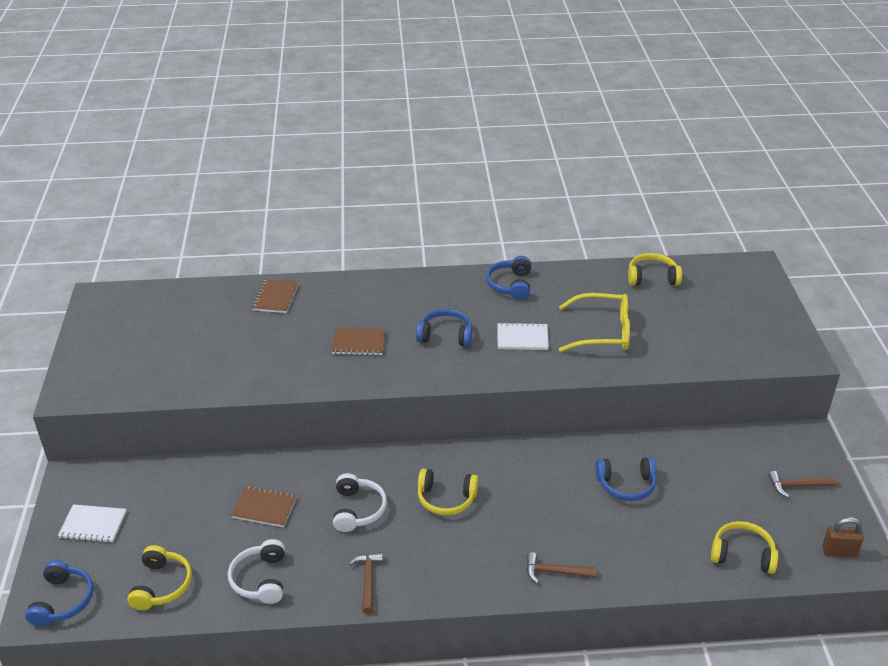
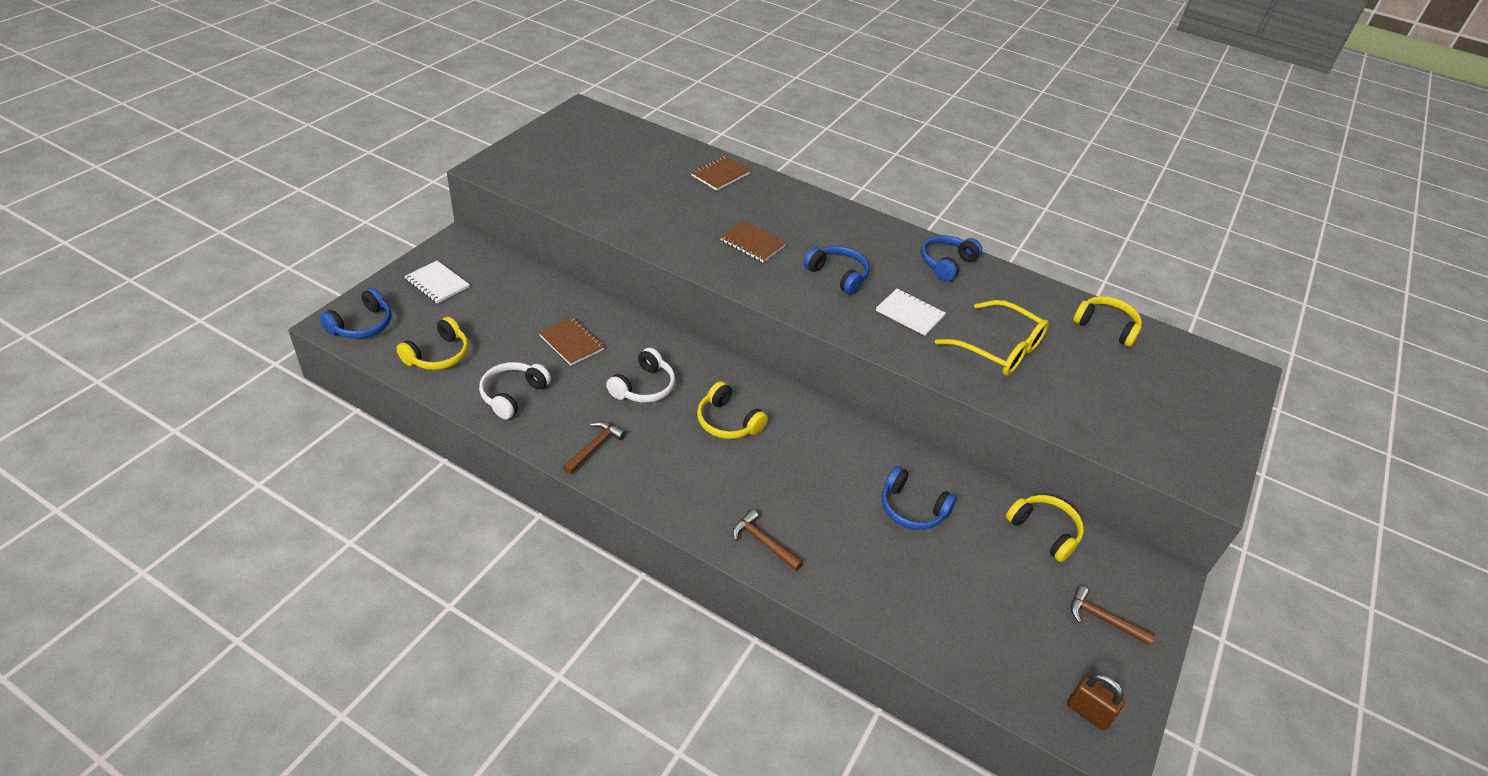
camera: 30 degrees right, 5 degrees up
yellow headphones [711,521,778,574] -> yellow headphones moved to [1006,495,1084,562]

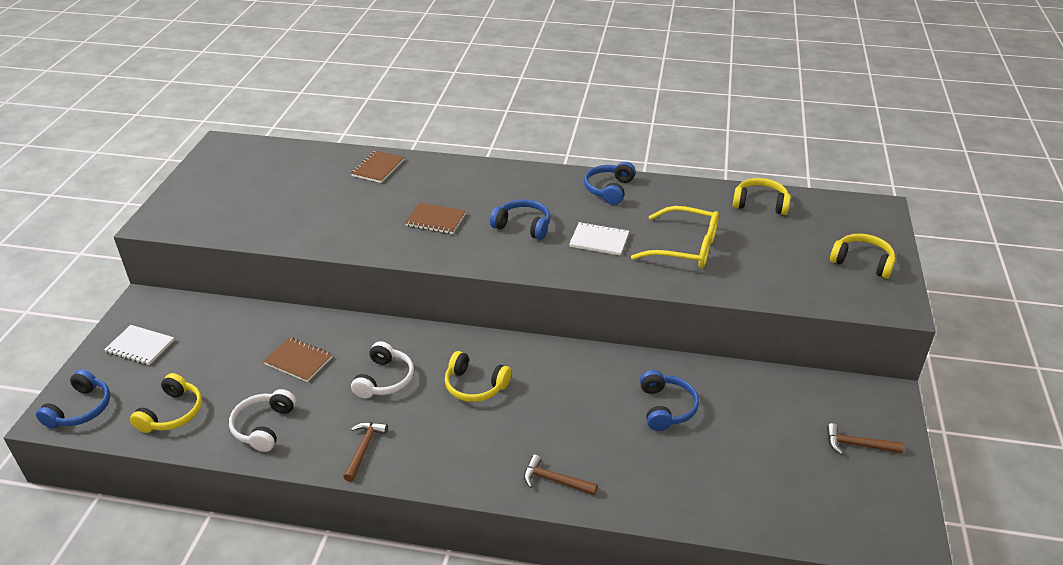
camera: 15 degrees left, 5 degrees down
blue headphones [881,466,957,530] -> blue headphones turned 105 degrees counterclockwise [640,370,699,431]
yellow headphones [1006,495,1084,562] -> yellow headphones moved to [830,234,896,279]
brown padlock [1067,674,1124,730] -> none

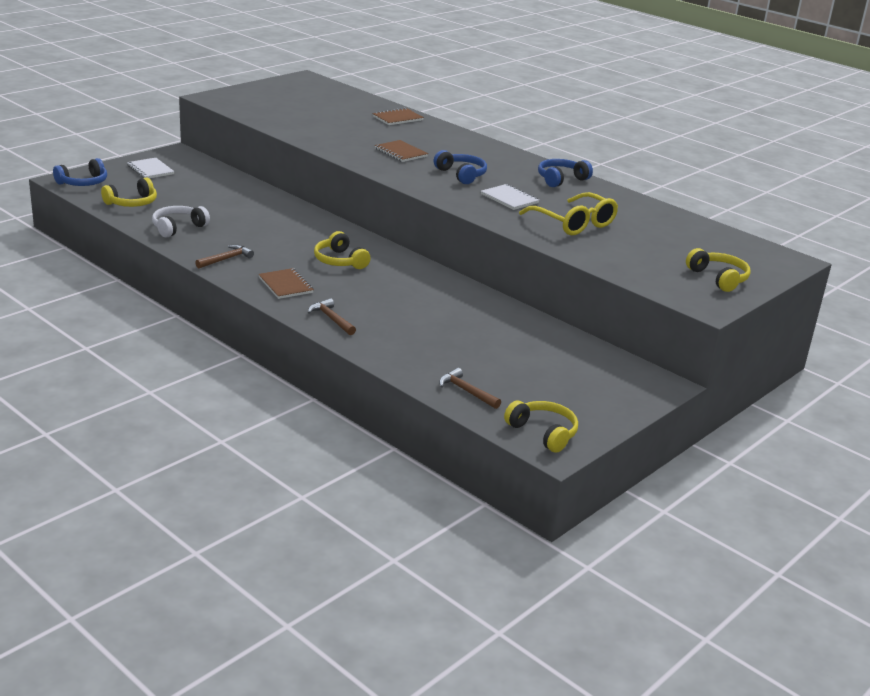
camera: 30 degrees right, 10 degrees down
brown notebook [263,337,332,382] -> brown notebook moved to [258,268,314,299]
white headphones [351,341,414,398] -> none
blue headphones [640,370,699,431] -> none
yellow headphones [733,178,791,215] -> yellow headphones moved to [504,400,578,453]
brown hammer [827,423,904,455] -> brown hammer moved to [439,368,501,409]

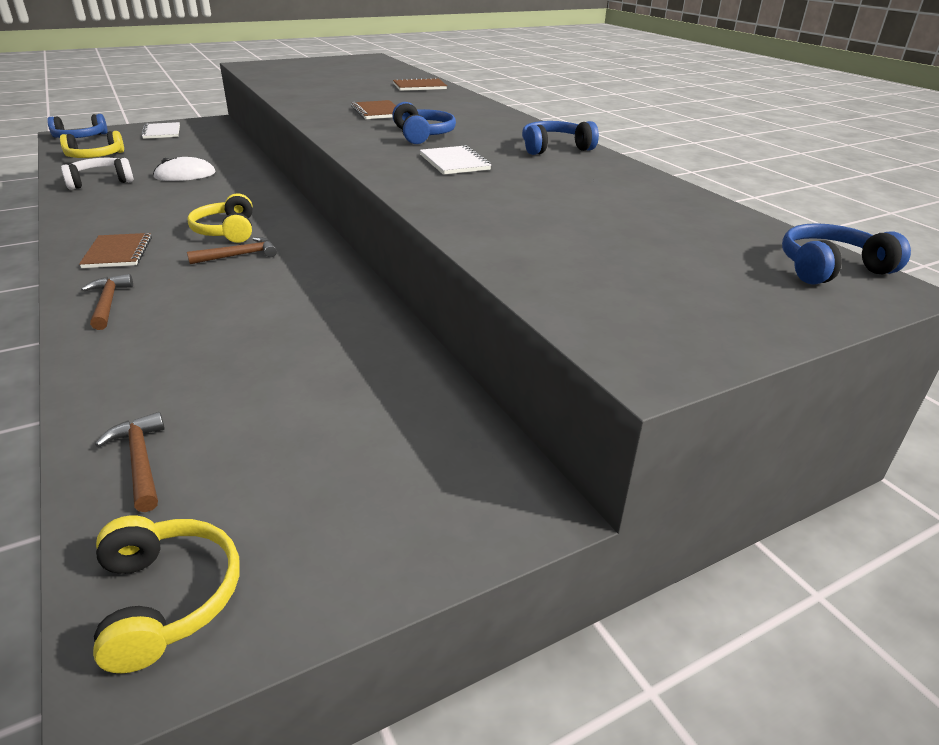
camera: 20 degrees right, 5 degrees up
brown hammer [195,245,254,268] -> brown hammer moved to [187,237,277,264]
yellow glasses [519,192,618,235] -> none
yellow headphones [686,248,751,292] -> none
none -> white mouse [153,157,215,181]
none -> blue headphones [782,223,911,285]

